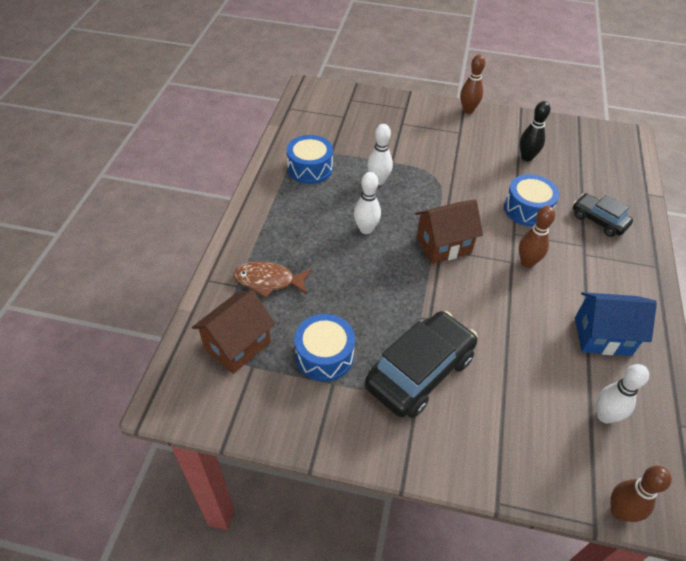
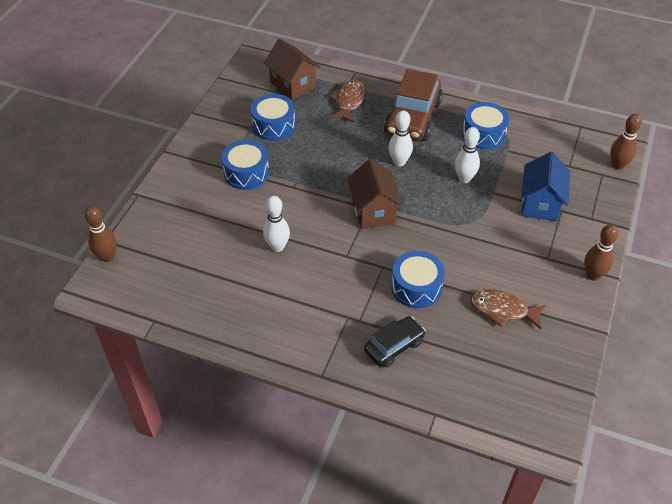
camera: 100 degrees right, 0 degrees up
black car [365,311,478,418] -> blue drum [221,140,269,190]
black bowling pin [519,101,550,162] -> brown fish [470,289,546,330]
brown bowling pin [519,206,555,268] -> brown bowling pin moved to [610,114,642,170]
blue house [575,292,657,356] -> blue house moved to [521,152,570,221]
white bowling pin [596,364,649,423] -> white bowling pin moved to [263,196,290,252]
none -> brown car [384,69,443,141]

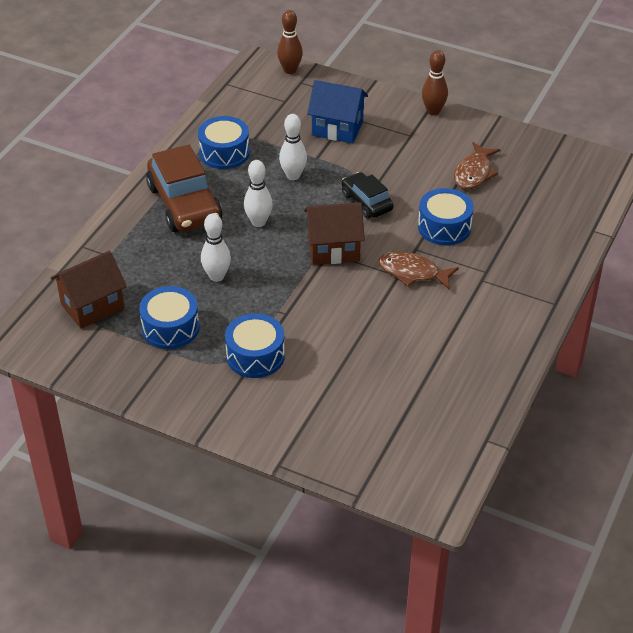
camera: 85 degrees left, 5 degrees down
brown bowling pin [85,206,117,262] -> none
white bowling pin [263,196,290,252] -> white bowling pin moved to [201,213,231,282]
brown fish [330,80,365,123] -> brown fish moved to [378,251,459,290]
black car [364,316,426,368] -> black car moved to [342,172,394,219]
brown car [384,69,443,141] -> brown car turned 45 degrees clockwise [146,144,222,232]

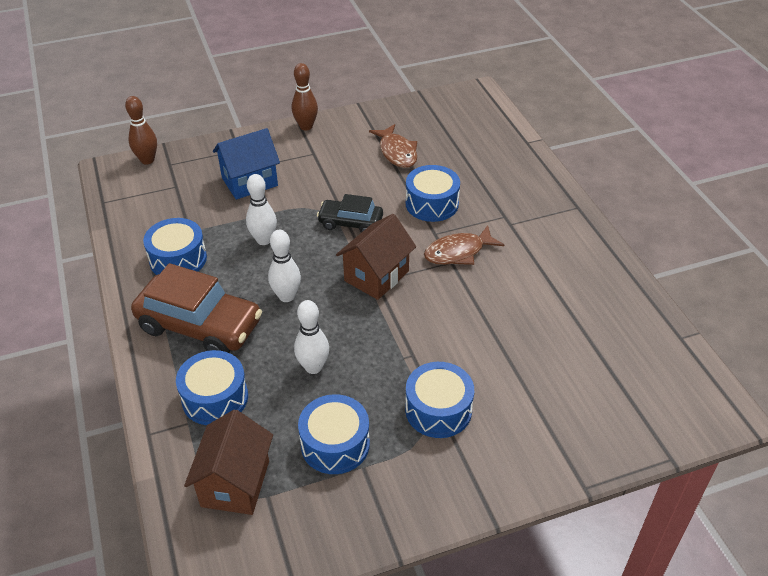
camera: 45 degrees left, 0 degrees up
none -> blue drum [176,350,248,425]

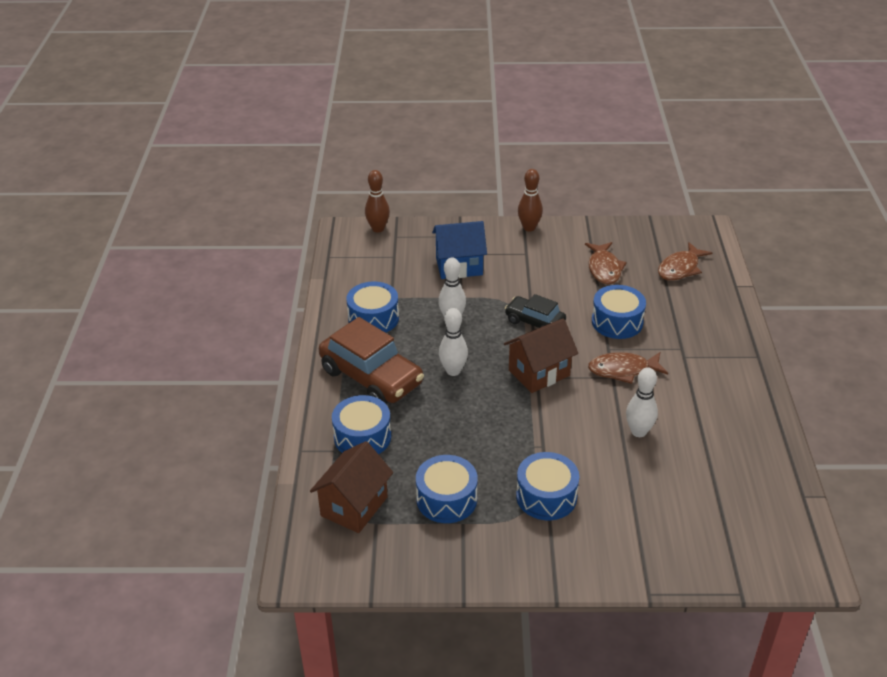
camera: 20 degrees right, 5 degrees down
white bowling pin [294,300,329,374] -> white bowling pin moved to [626,367,658,437]
none -> brown fish [658,242,712,281]

